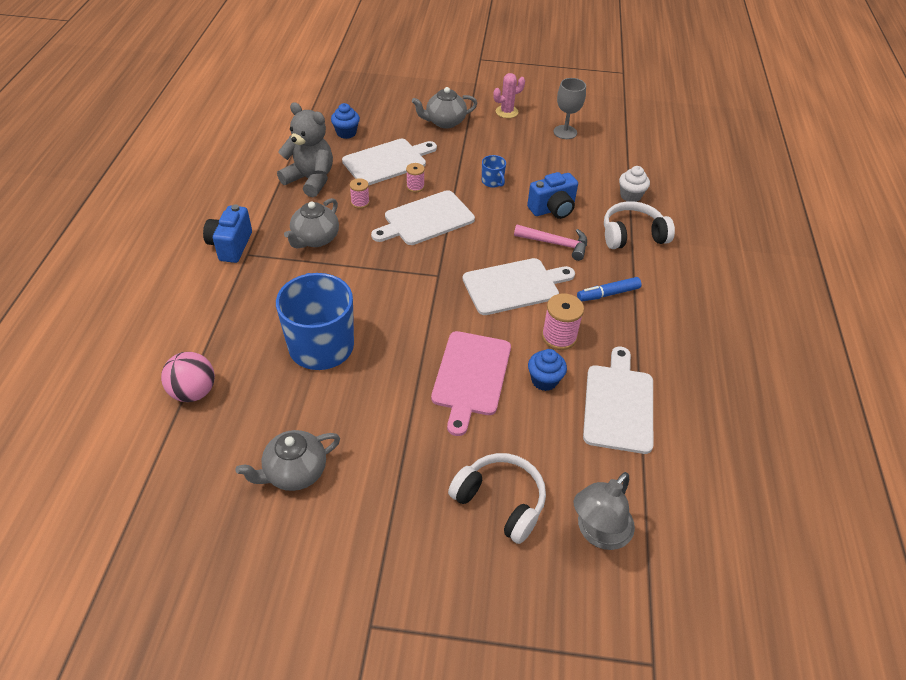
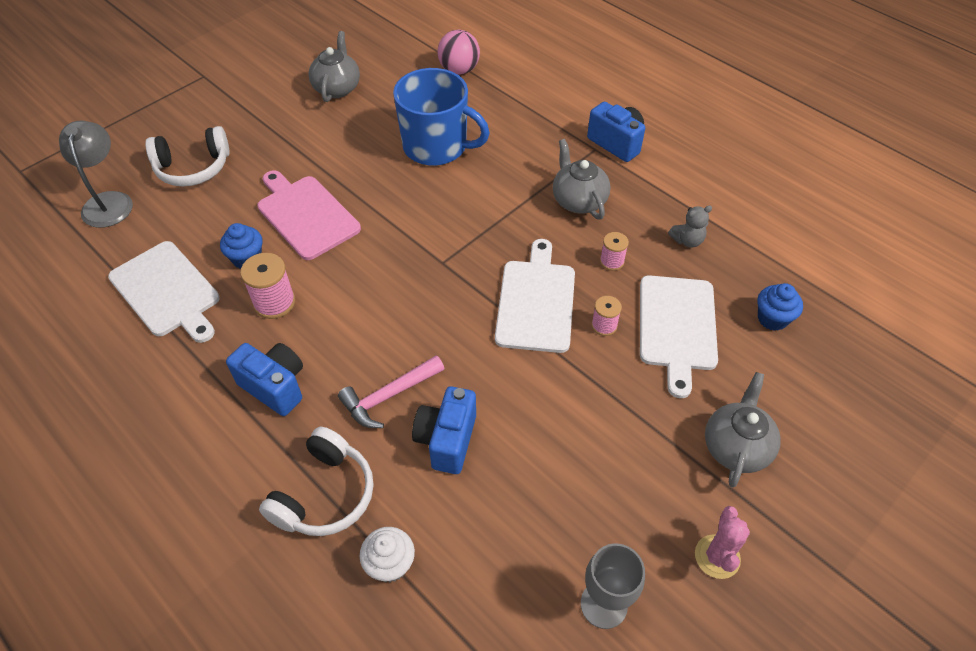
camera: 130 degrees right, 5 degrees up
grey teddy bear [277,102,333,197] -> grey teddy bear [668,205,712,248], size x0.48
white cutting board [462,258,575,315] -> none
blue mug [482,155,506,188] -> none
blue marker [577,277,642,302] -> blue camera [226,343,303,416]

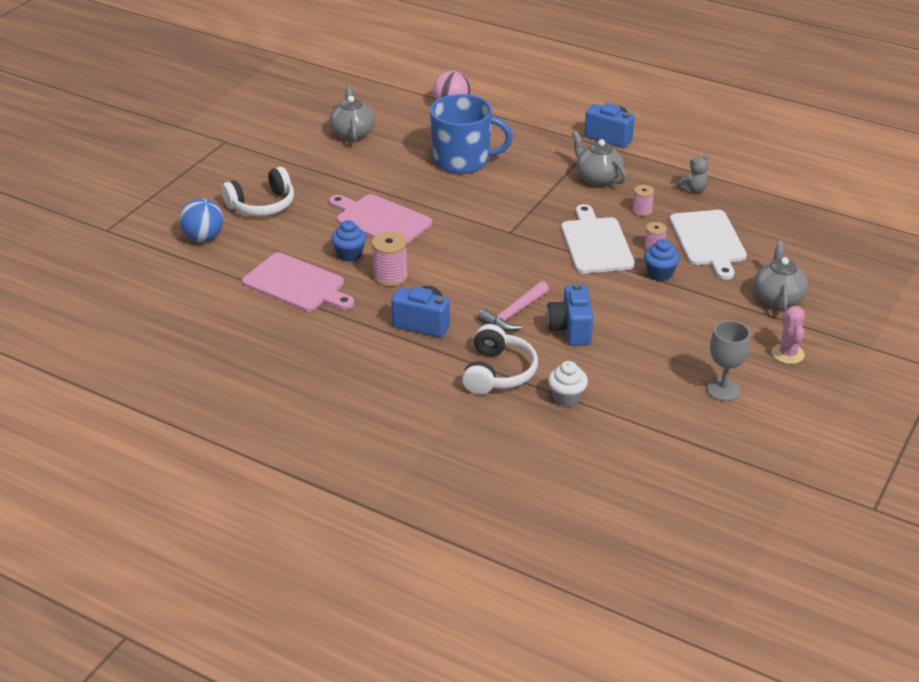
camera: 15 degrees left, 15 degrees down
grey lamp [59,121,133,228] -> blue ball [180,198,223,242]
white cutting board [108,241,220,343] -> pink cutting board [242,253,354,312]
blue cupcake [758,283,803,331] -> blue cupcake moved to [644,239,680,281]

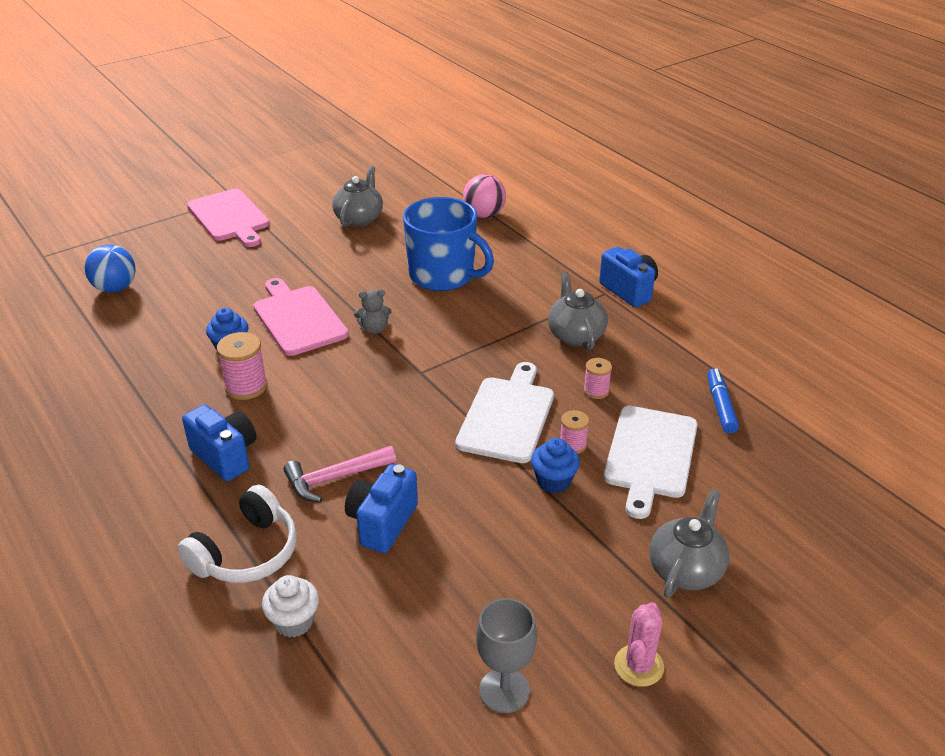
camera: 25 degrees right, 0 degrees up
white headphones [221,167,294,216] -> none
pink cutting board [242,253,354,312] -> pink cutting board moved to [187,189,270,247]
grey teddy bear [678,154,709,193] -> grey teddy bear moved to [354,289,392,334]
none -> blue marker [707,368,739,433]

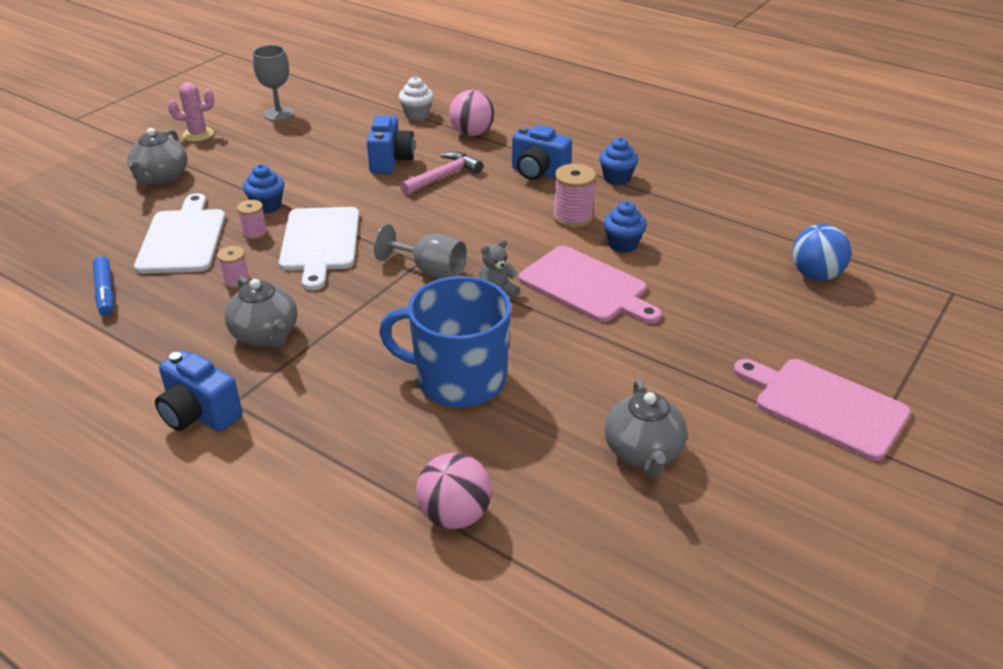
camera: 160 degrees right, 0 degrees up
white headphones [177,485,297,583] -> pink ball [449,90,494,136]
pink cactus [614,602,664,687] -> pink cactus turned 75 degrees clockwise [168,82,214,142]
none -> grey goblet [374,224,467,279]
none -> blue cupcake [599,137,638,185]

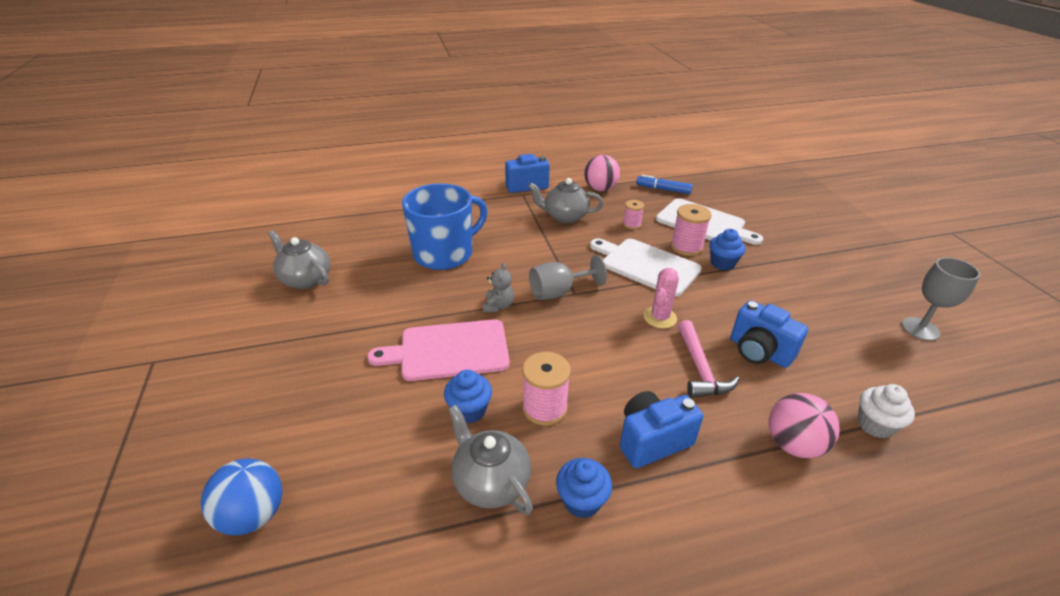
camera: 130 degrees right, 0 degrees up
grey teapot [127,128,188,185] -> grey teapot moved to [448,405,533,515]
pink cactus [168,82,214,142] -> pink cactus moved to [643,268,679,328]
pink spool [237,200,267,240] -> pink spool [671,204,712,256], size x1.64
pink ball [416,453,492,529] -> pink ball moved to [584,155,620,191]
pink cutting board [734,359,911,461] -> none

